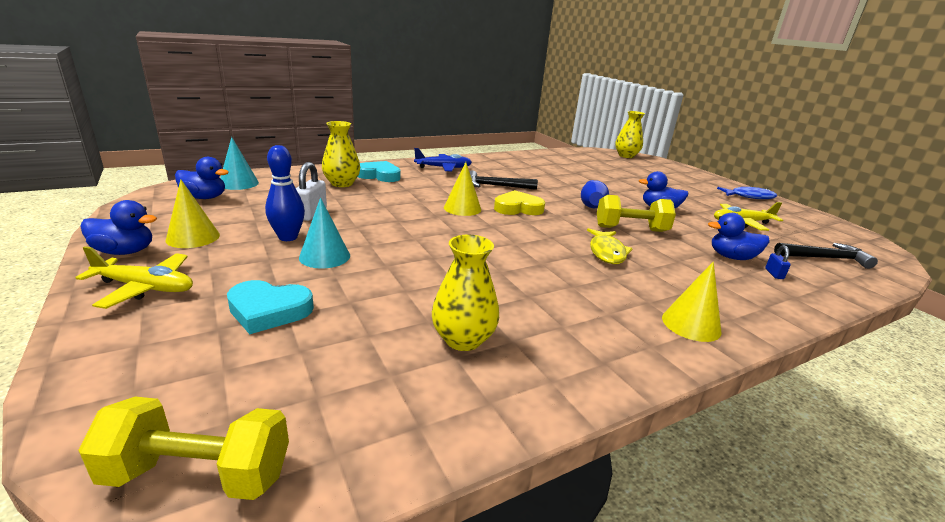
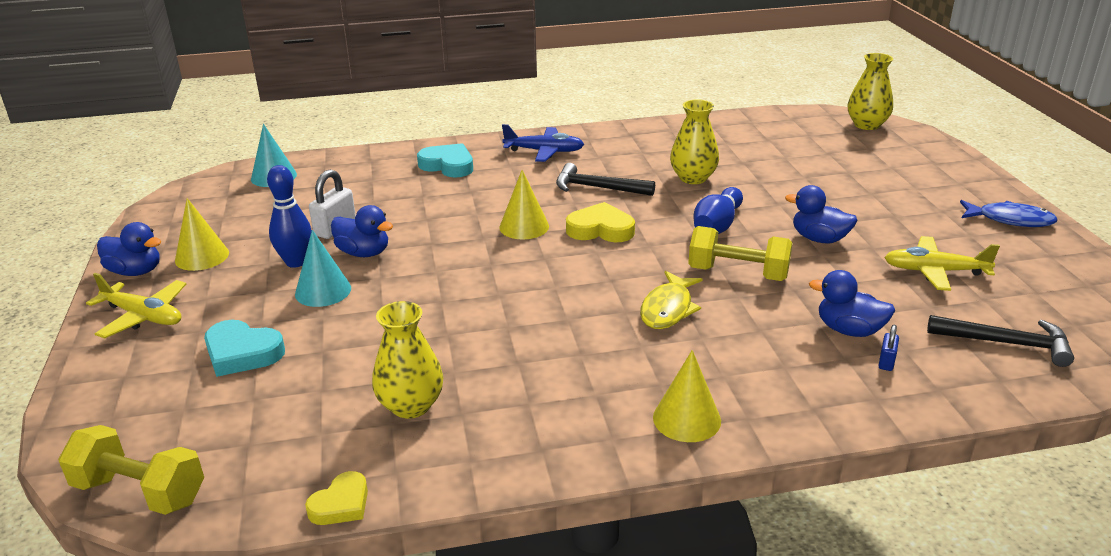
camera: 20 degrees right, 5 degrees up
blue duck [175,157,229,199] -> blue duck moved to [331,205,393,257]
yellow vase [322,121,360,187] -> yellow vase moved to [670,99,719,184]
none -> yellow heart [305,471,368,525]

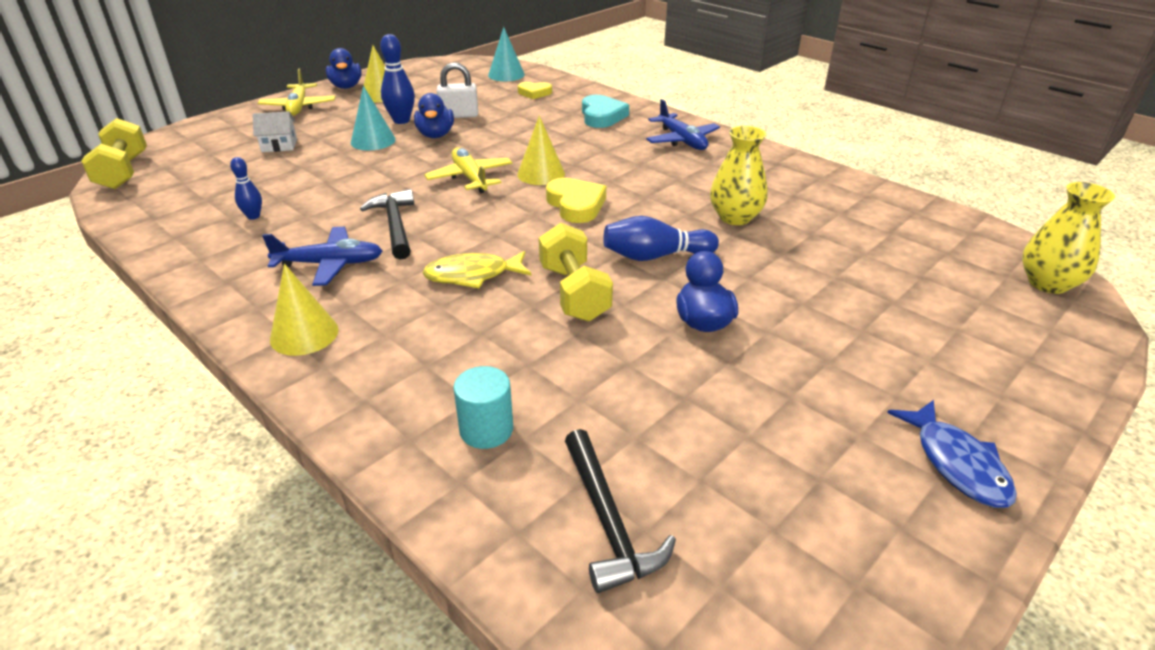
camera: 55 degrees right, 5 degrees up
turquoise heart [204,320,285,377] -> white house [252,111,297,152]
yellow heart [305,471,368,525] -> yellow heart moved to [518,82,552,99]
yellow vase [372,301,443,419] -> blue bowling pin [230,157,262,220]
black hammer [556,163,655,196] -> black hammer moved to [360,189,414,260]
blue duck [809,270,895,337] -> none
blue padlock [878,325,899,371] -> turquoise cylinder [453,366,513,449]
yellow plane [884,236,1000,291] -> yellow plane moved to [424,147,513,193]
none -> blue plane [262,227,382,286]

